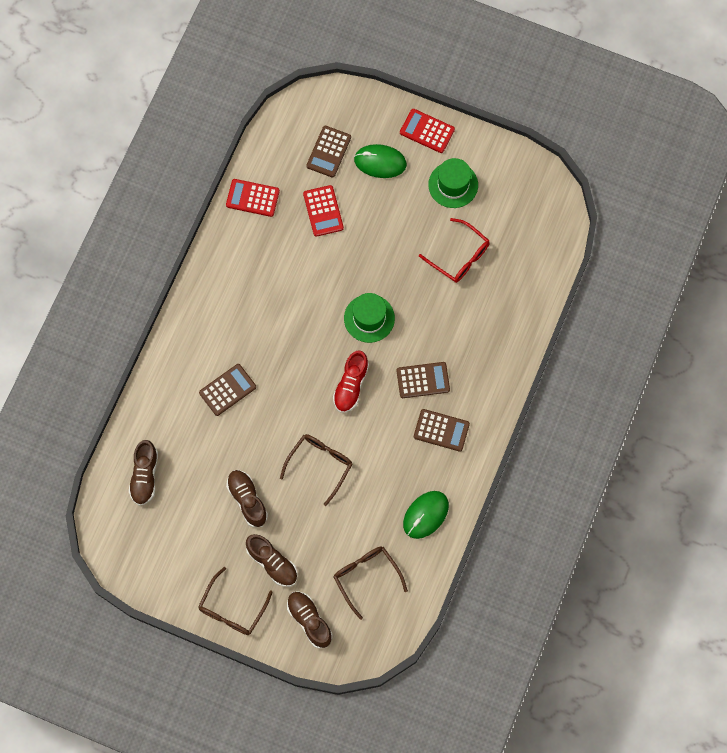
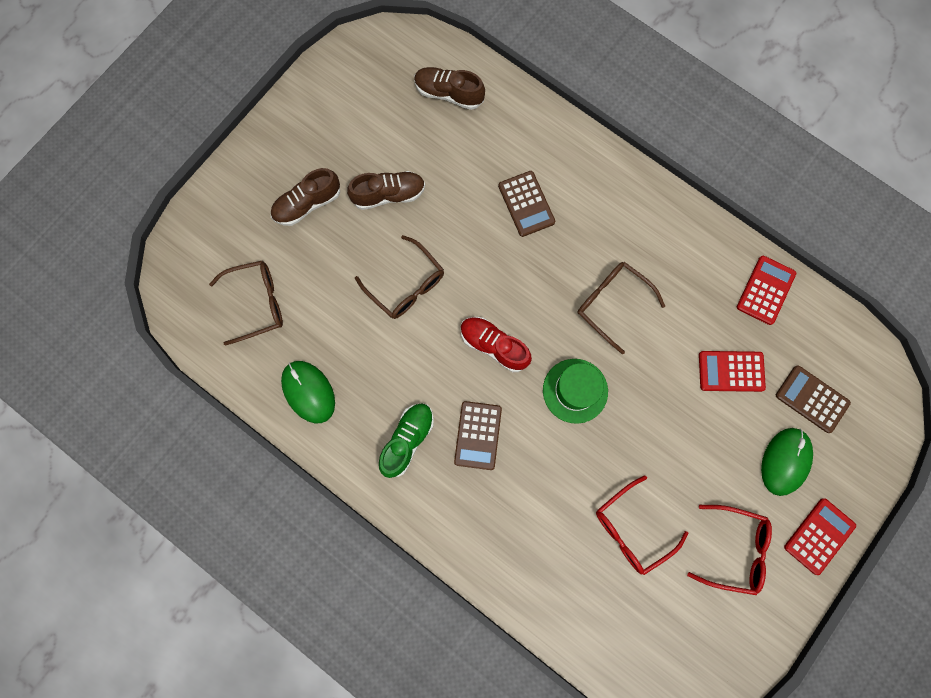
camera: 105 degrees right, 5 degrees up
brown glasses [198,567,273,635] -> brown glasses moved to [577,262,665,354]
brown shoe [287,591,332,649] -> none
brown calculator [414,409,470,452] -> green shoe [379,403,434,478]
green hat [428,158,478,208] -> red glasses [687,505,772,595]

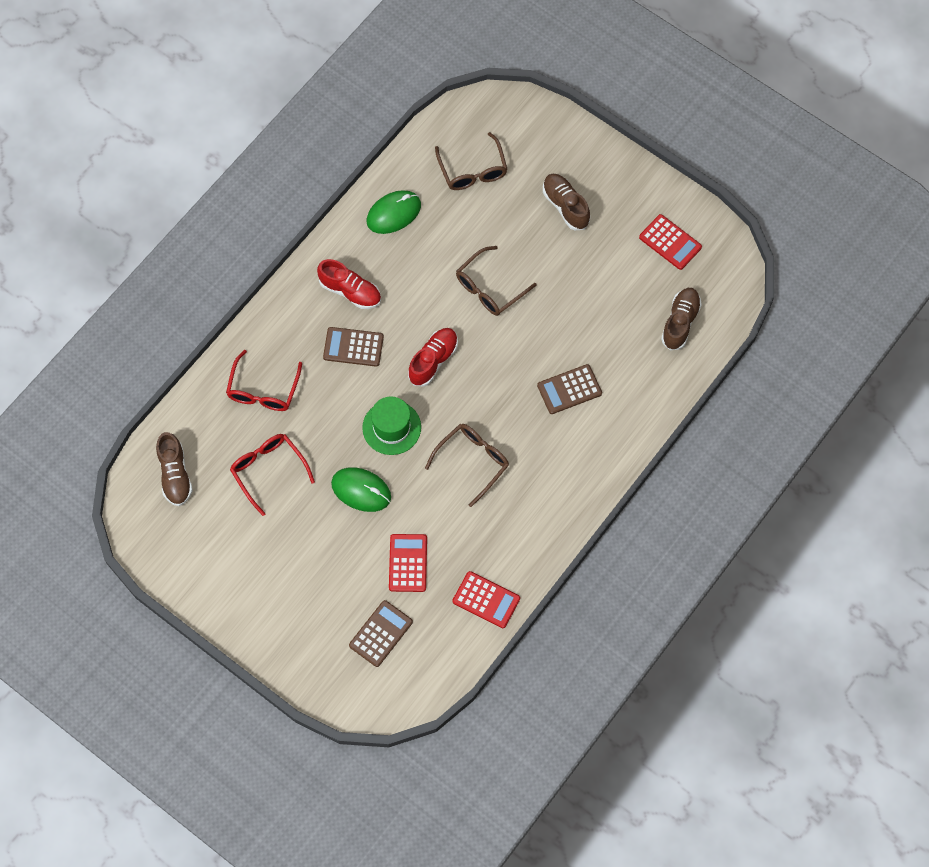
camera: 90 degrees right, 10 degrees down
brown shoe [347,171,425,210] -> brown shoe moved to [156,432,193,506]
green shoe [379,403,434,478] -> red shoe [317,259,381,309]
red glasses [687,505,772,595] -> red glasses moved to [226,350,302,411]
green mouse [761,428,813,496] -> green mouse moved to [331,467,391,512]
red calculator [784,498,856,575] -> red calculator moved to [639,214,702,270]

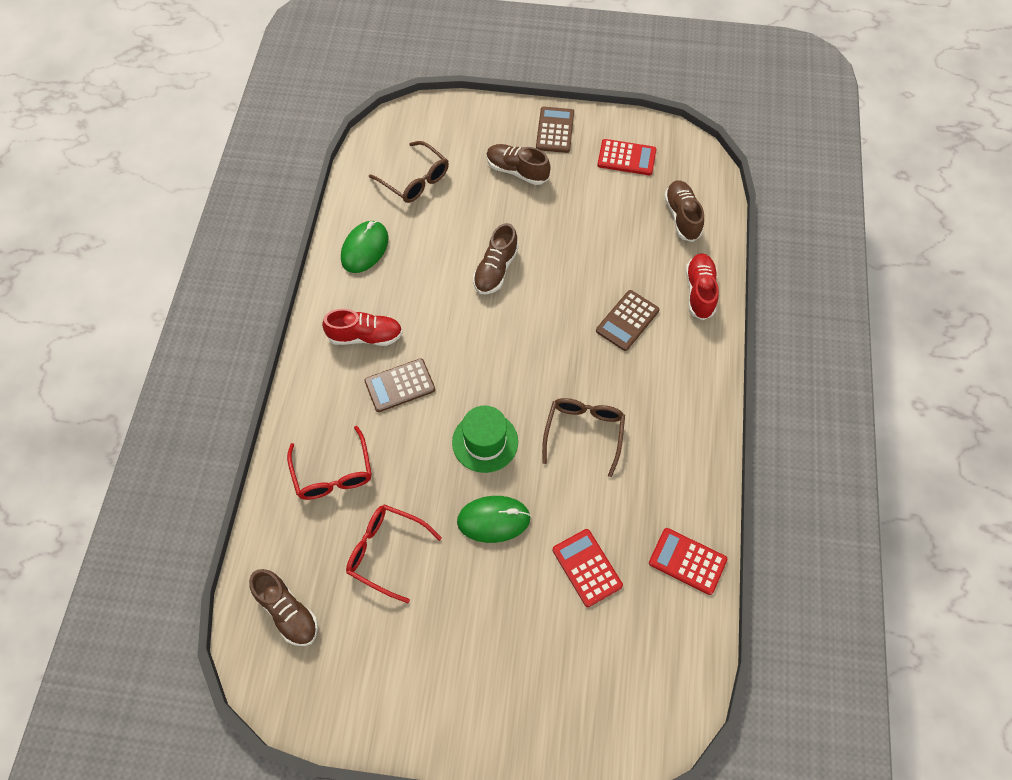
camera: 30 degrees left, 5 degrees down
brown calculator [349,600,413,667] -> brown calculator moved to [536,107,574,153]
red shoe [408,328,458,387] -> red shoe moved to [686,253,719,320]
red calculator [452,571,520,628] -> red calculator turned 150 degrees counterclockwise [649,528,727,595]
brown glasses [456,246,537,316] -> brown shoe [473,223,519,294]

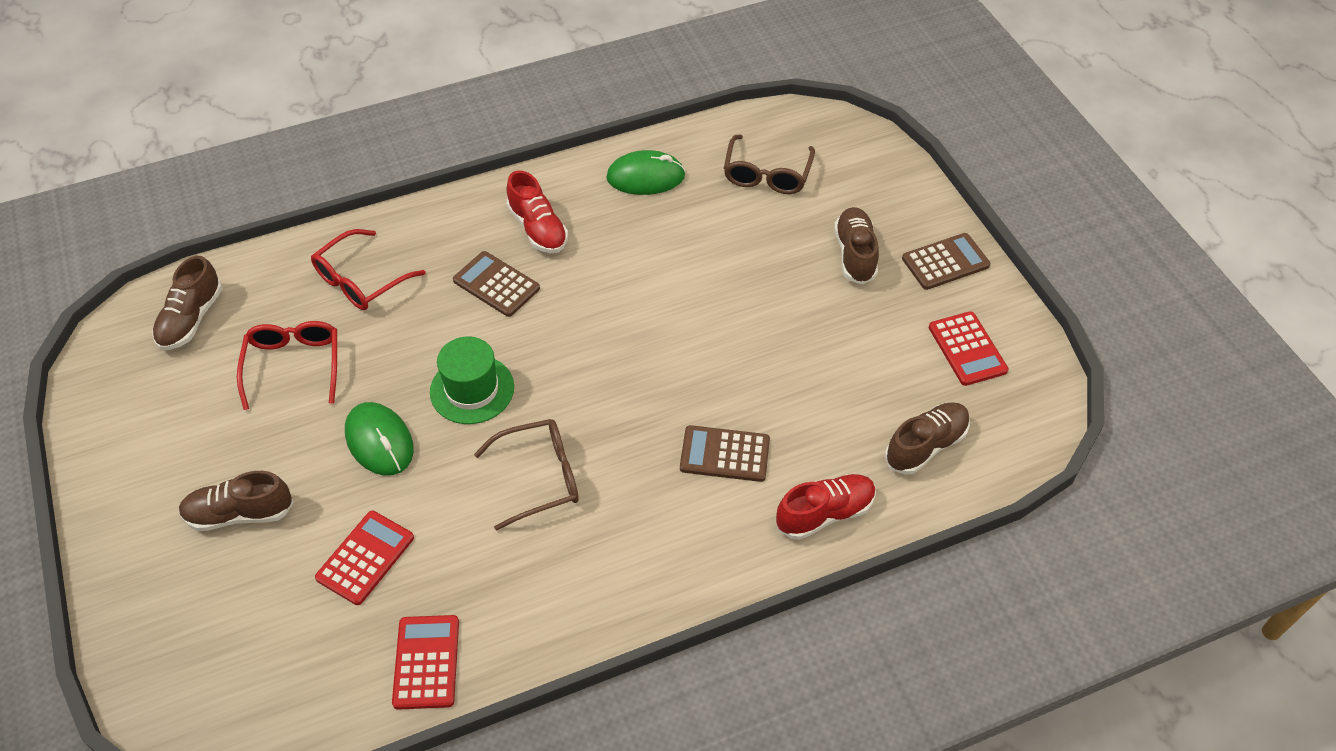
camera: 60 degrees right, 10 degrees down
brown shoe [473,223,519,294] -> brown shoe moved to [179,471,294,531]

